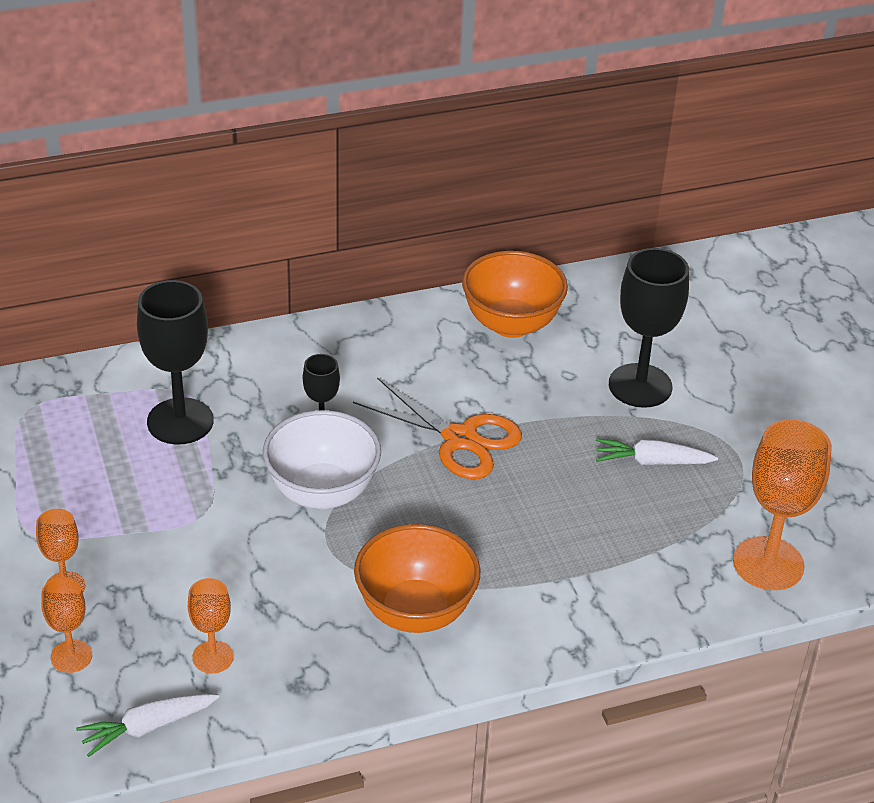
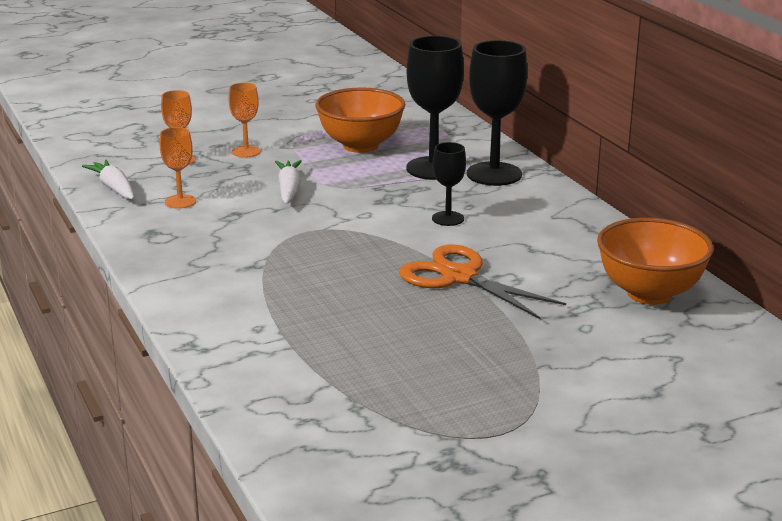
camera: 85 degrees right, 15 degrees down
white bowl [263,410,381,509] -> none
orange scissors [353,377,522,479] -> orange scissors turned 105 degrees clockwise [399,244,566,319]
orange bowl [354,524,480,633] -> orange bowl moved to [315,88,406,153]
white carrot [596,438,718,465] -> white carrot moved to [275,160,302,204]
black goblet [609,248,689,408] -> black goblet moved to [467,40,528,186]
orange goblet [733,419,832,590] -> none

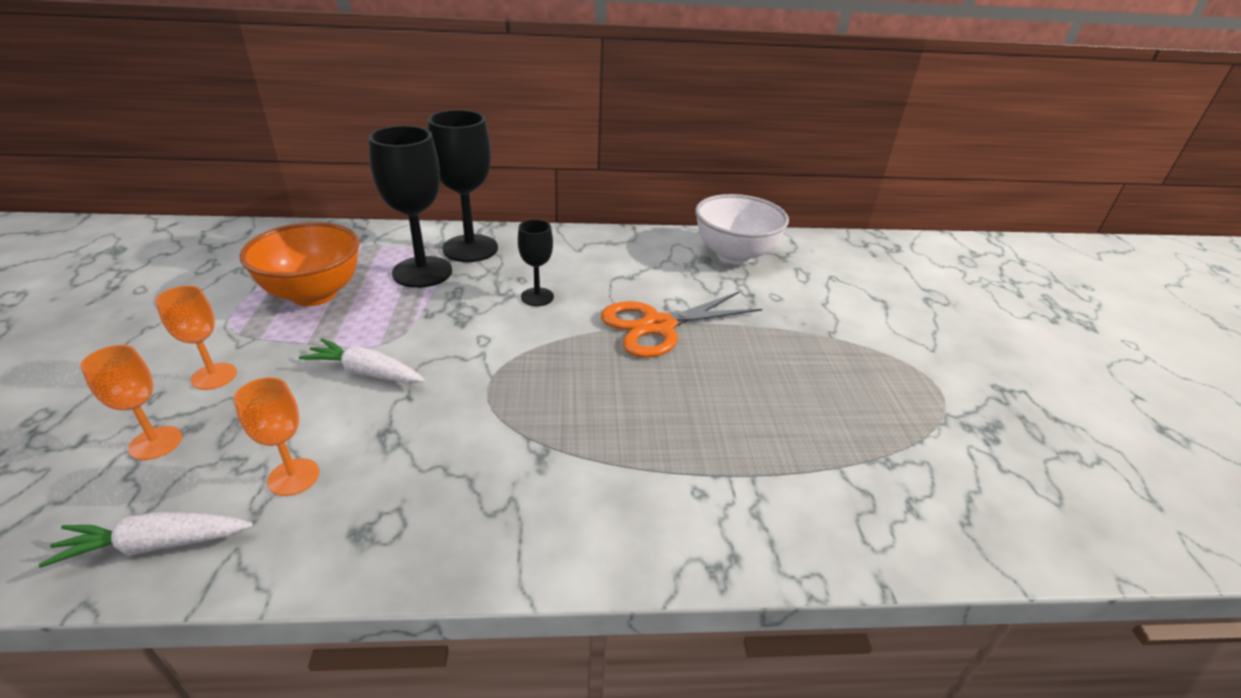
camera: 70 degrees left, 10 degrees up
orange bowl [597,218,714,305] -> white bowl [695,194,789,265]

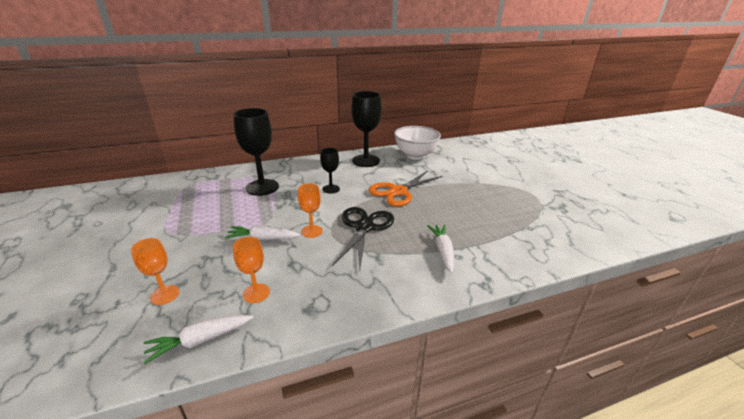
camera: 15 degrees left, 5 degrees down
orange goblet [155,286,237,390] -> orange goblet moved to [298,183,323,238]
orange bowl [239,222,359,306] -> none
black goblet [428,110,498,262] -> black goblet moved to [351,91,382,167]
none -> black scissors [332,207,394,271]
none -> white carrot [427,225,454,273]

